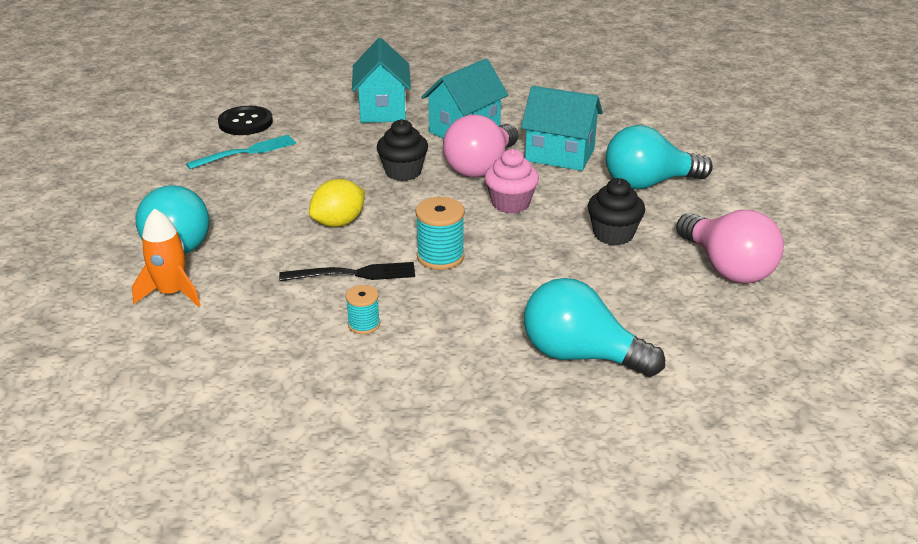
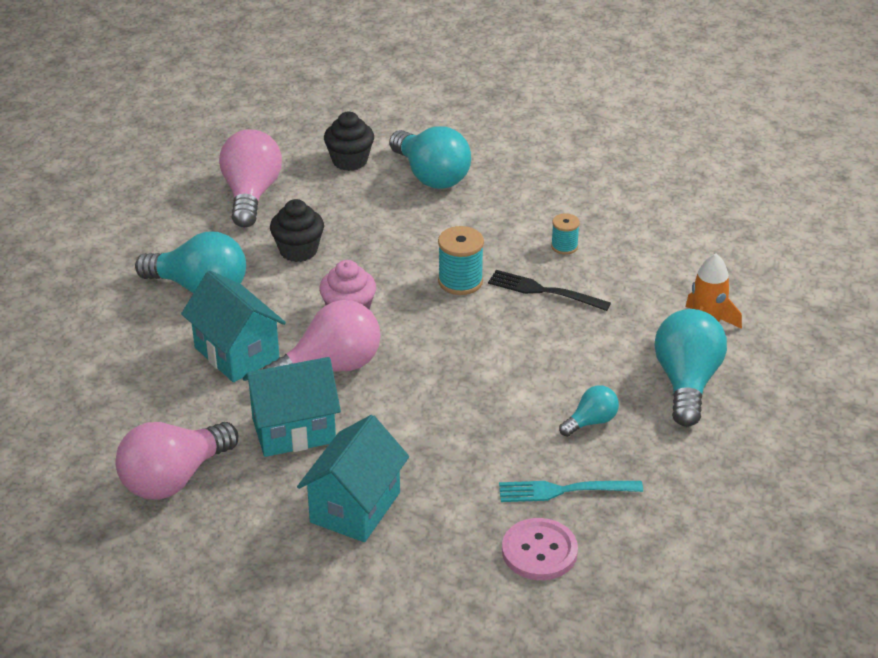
camera: 150 degrees left, 5 degrees up
black button [218,106,273,135] -> pink button [502,518,578,580]
yellow lemon [309,179,365,227] -> none
black cupcake [377,119,428,181] -> black cupcake moved to [324,112,374,171]
none -> pink light bulb [115,422,238,499]
none -> turquoise light bulb [559,385,619,437]

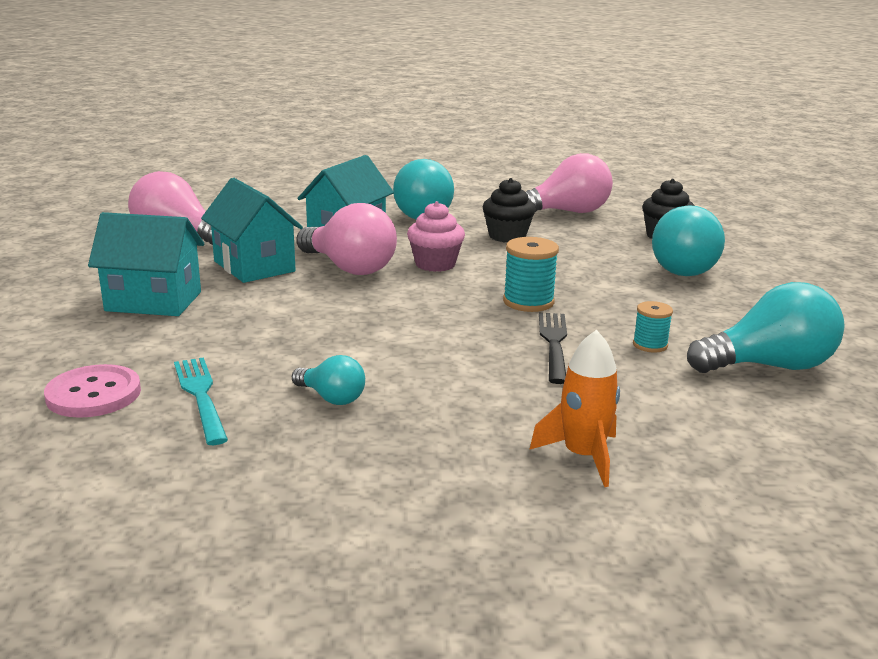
camera: 70 degrees right, 15 degrees down
turquoise light bulb [654,309,727,427] -> turquoise light bulb moved to [687,282,845,373]

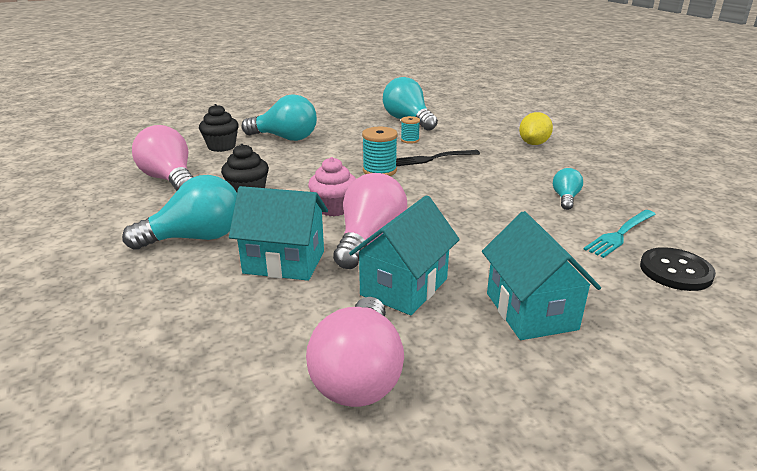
camera: 110 degrees left, 5 degrees up
pink button [44,364,141,418] -> black button [640,247,716,291]
orange rocket [529,330,620,487] -> yellow lemon [519,112,553,145]

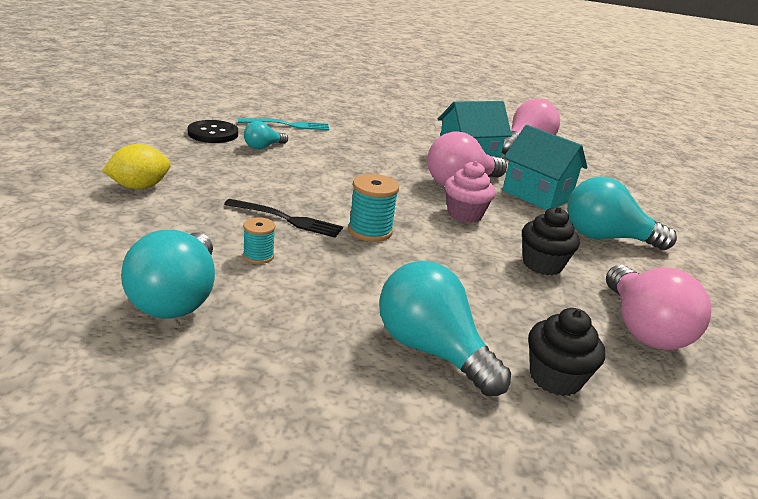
camera: 150 degrees left, 0 degrees up
turquoise house [482,211,601,340] -> none
black button [640,247,716,291] -> black button moved to [188,120,238,143]

